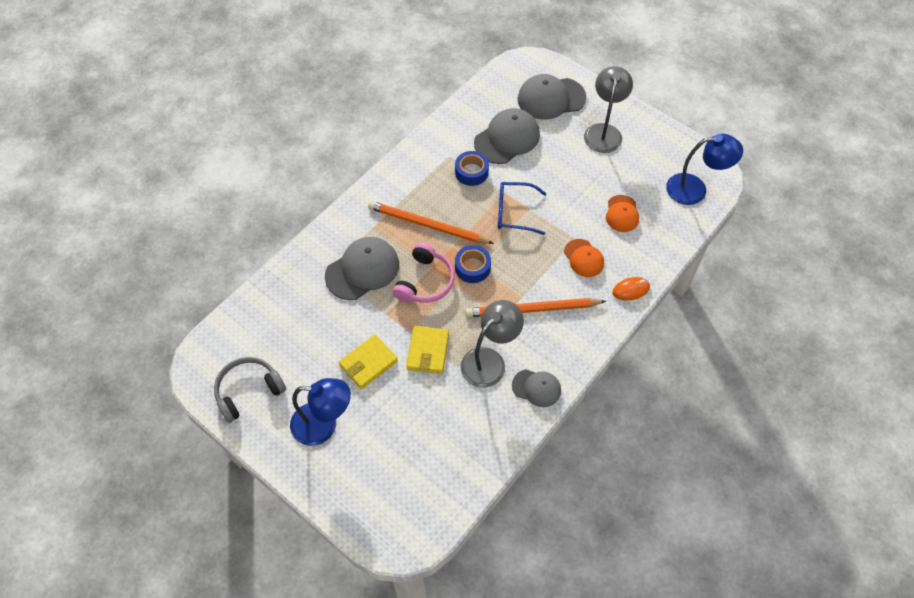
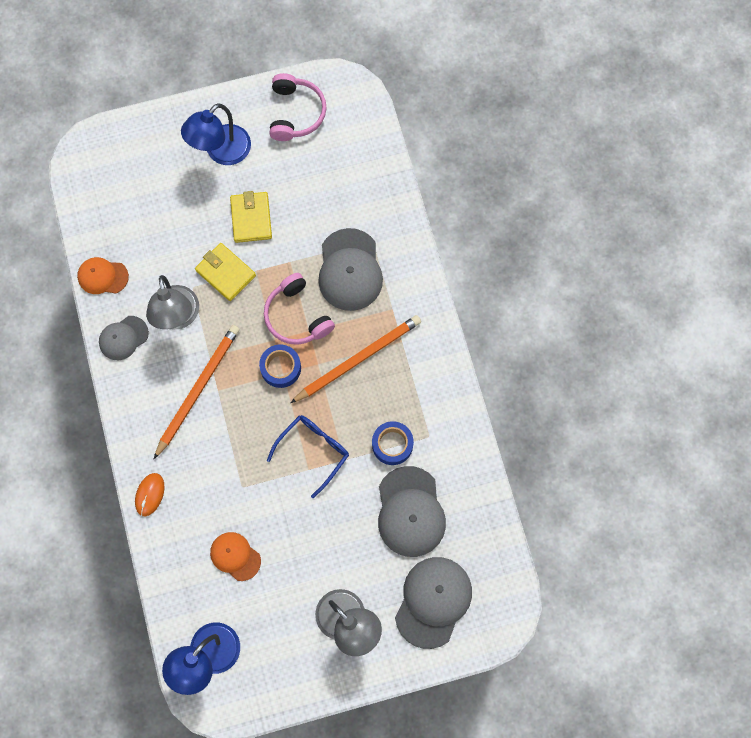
camera: 125 degrees right, 15 degrees up
grey headphones [214,357,286,423] -> pink headphones [269,73,327,141]
orange cap [564,239,604,277] -> orange cap moved to [77,257,129,294]

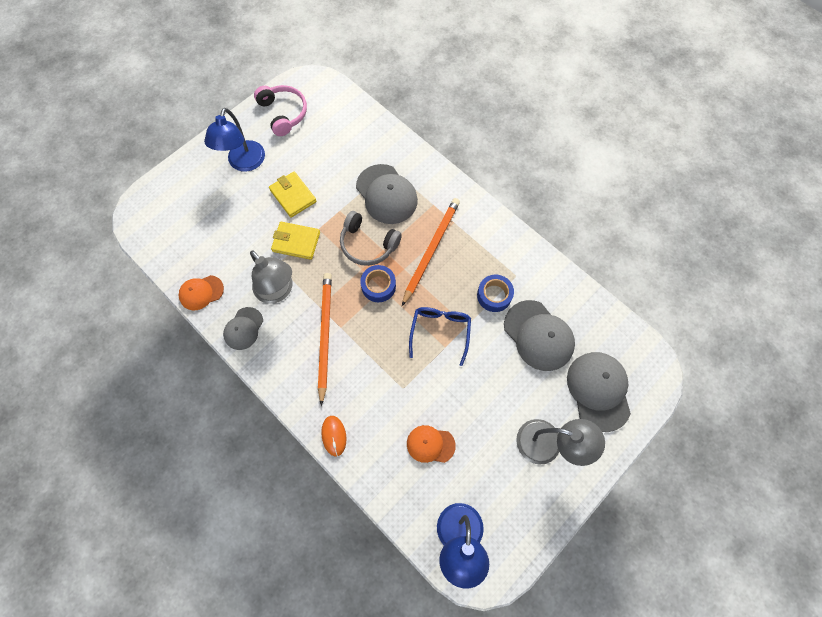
camera: 30 degrees left, 5 degrees down
pink headphones [264,273,335,345] -> grey headphones [340,211,402,266]

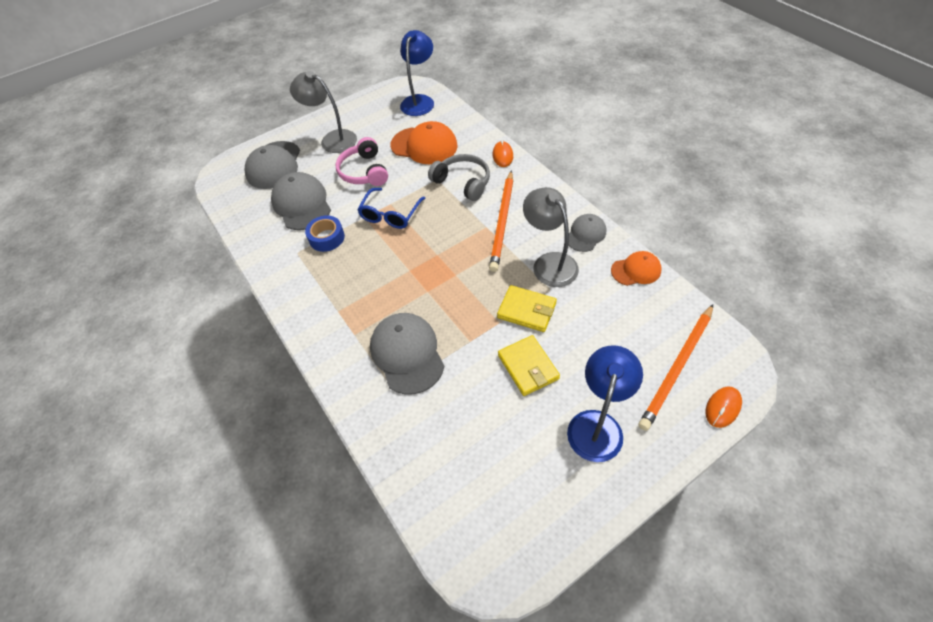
camera: 165 degrees left, 15 degrees down
pink headphones [254,85,307,136] -> pink headphones moved to [335,137,388,186]
grey headphones [340,211,402,266] -> grey headphones moved to [428,154,490,201]
blue tape [360,265,396,302] -> none
orange pencil [402,198,460,306] -> orange pencil moved to [639,305,713,431]
orange cap [407,425,456,463] -> orange cap [391,121,457,164], size x1.69
none -> orange mouse [706,387,742,428]

